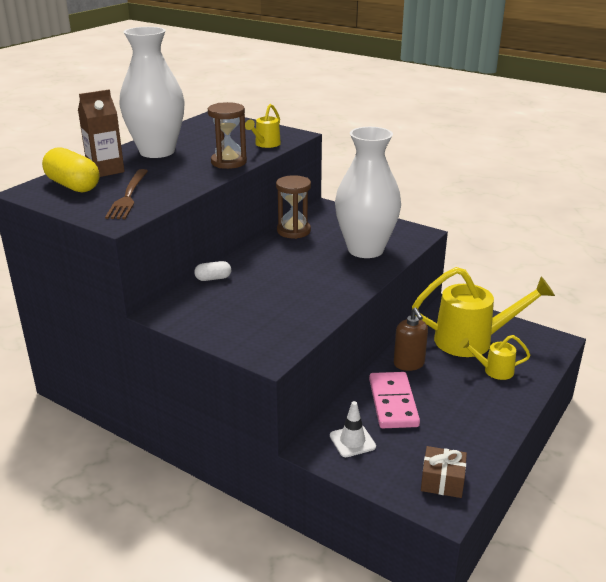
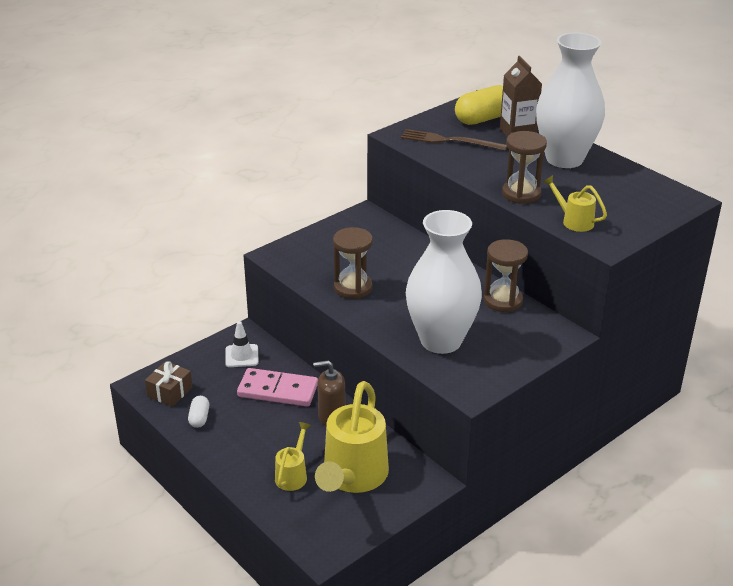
camera: 105 degrees right, 5 degrees up
white capsule [194,261,231,281] -> white capsule moved to [188,396,209,428]
none -> brown hourglass [333,227,373,299]

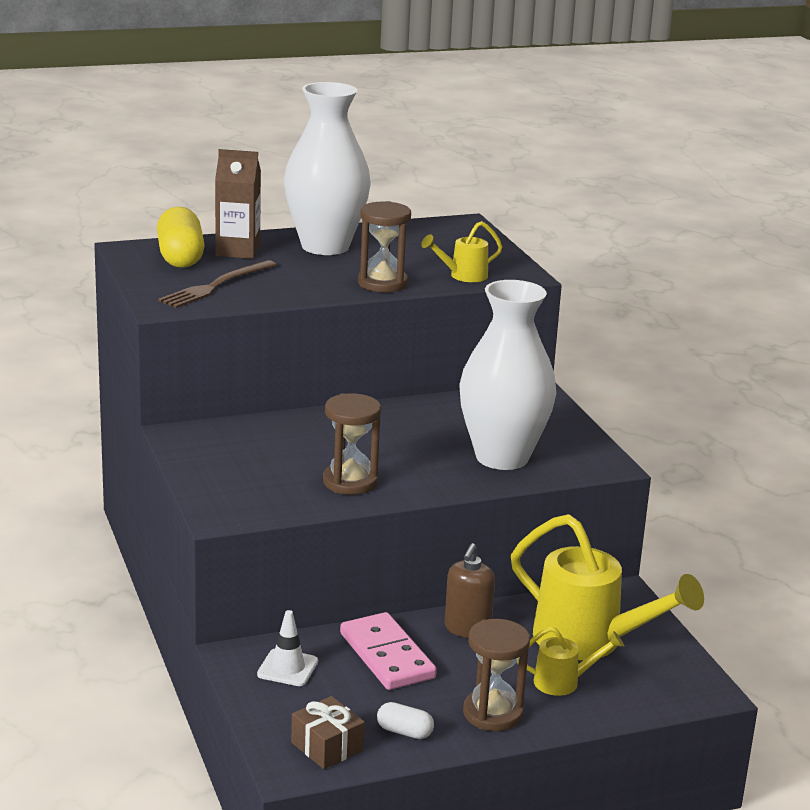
camera: 70 degrees left, 10 degrees down
pink domino [237,368,318,407] -> pink domino turned 60 degrees counterclockwise [340,612,437,690]
yellow watering can [275,422,311,491] -> yellow watering can turned 135 degrees clockwise [517,626,624,696]
brown hourglass [484,239,528,312] -> brown hourglass moved to [463,619,530,731]

